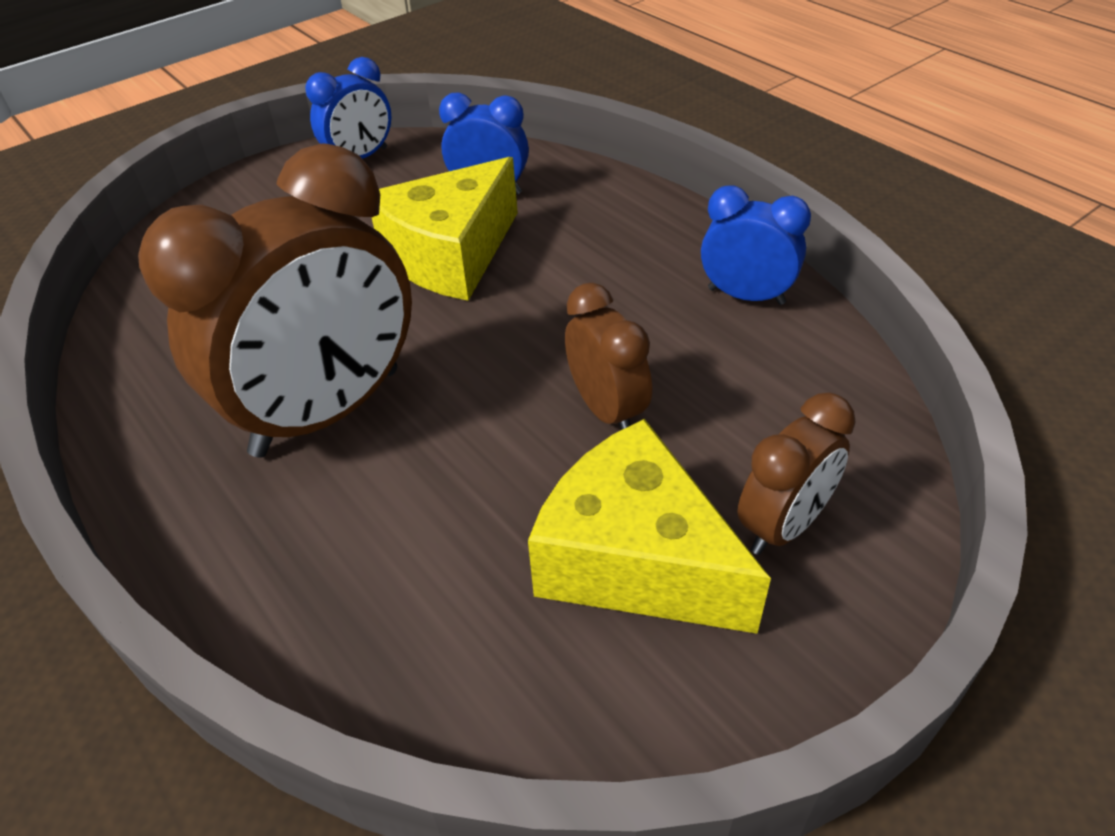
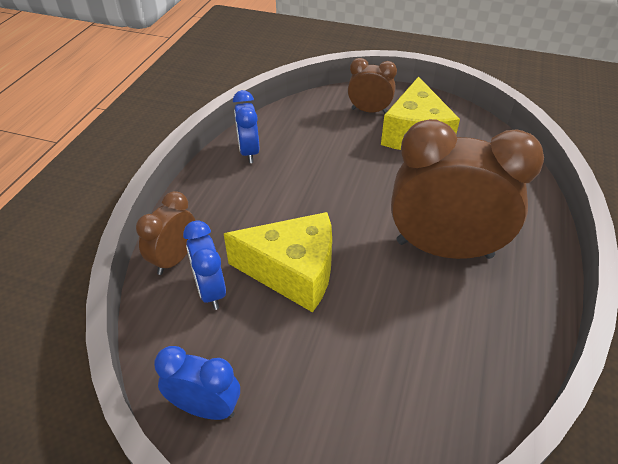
camera: 125 degrees left, 0 degrees up
brown clock [565,283,652,430] -> brown clock moved to [136,191,195,275]

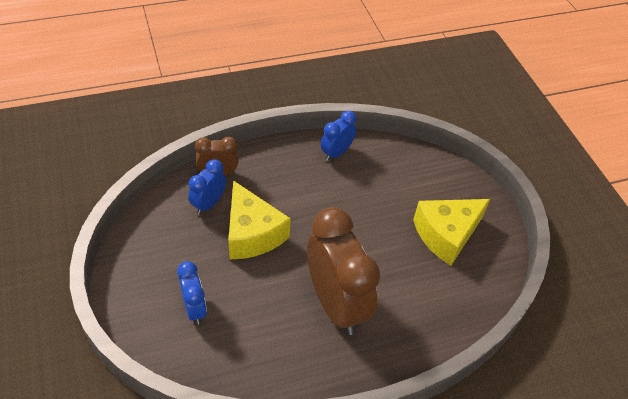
camera: 50 degrees right, 5 degrees up
blue clock [154,346,240,420] -> blue clock moved to [177,261,207,325]
brown clock [348,58,397,114] -> none

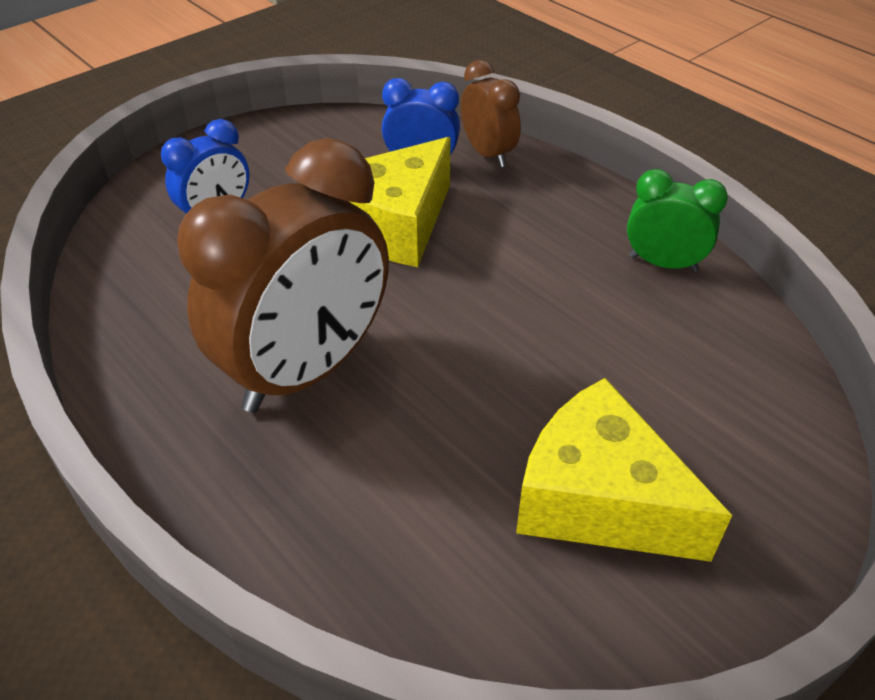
camera: 70 degrees right, 5 degrees down
blue clock [321,111,356,161] -> green clock [627,169,728,272]

